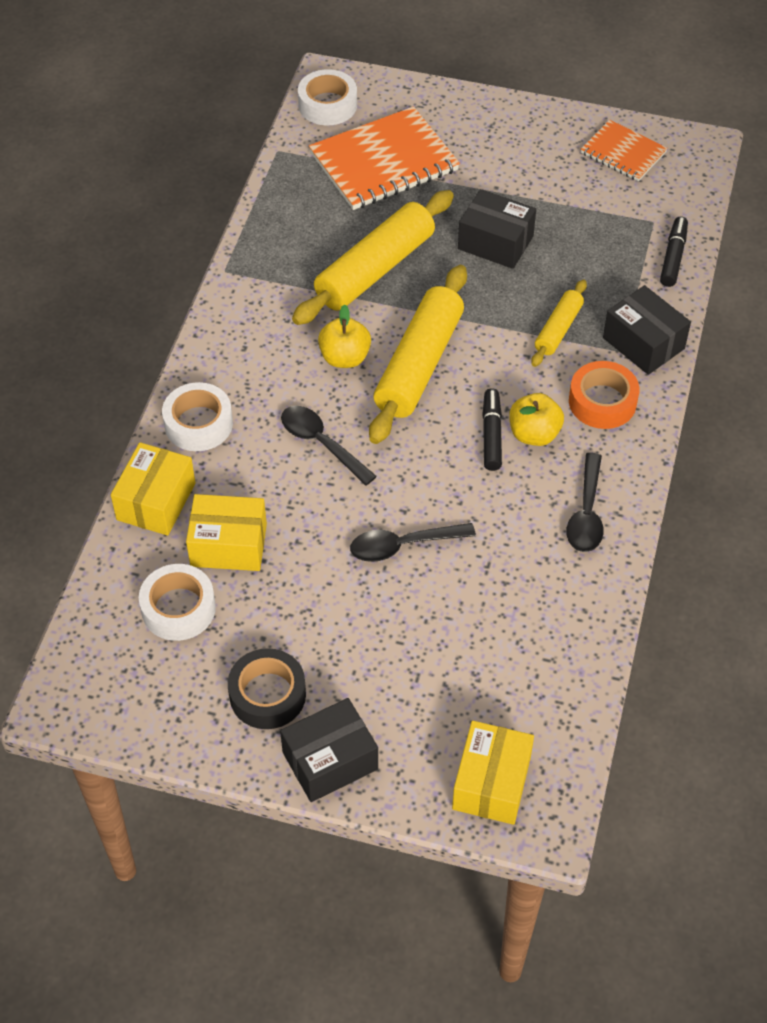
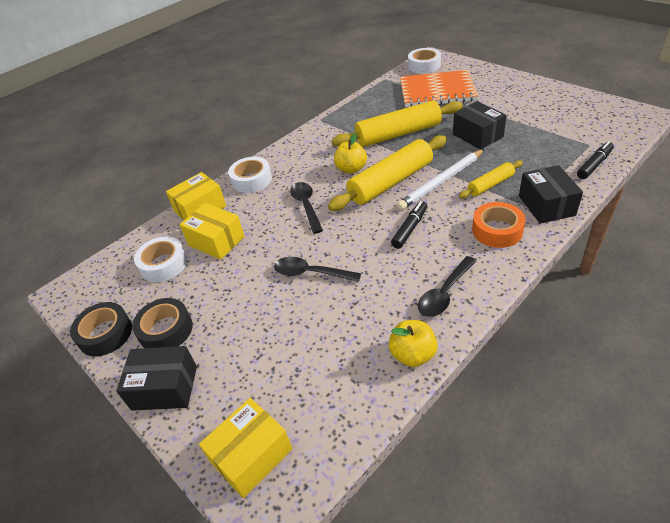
camera: 35 degrees right, 10 degrees down
yellow apple [509,393,564,446] -> yellow apple moved to [389,320,438,367]
orange notebook [580,120,668,181] -> none
none -> black tape [70,302,132,357]
none -> white pencil [397,149,485,210]

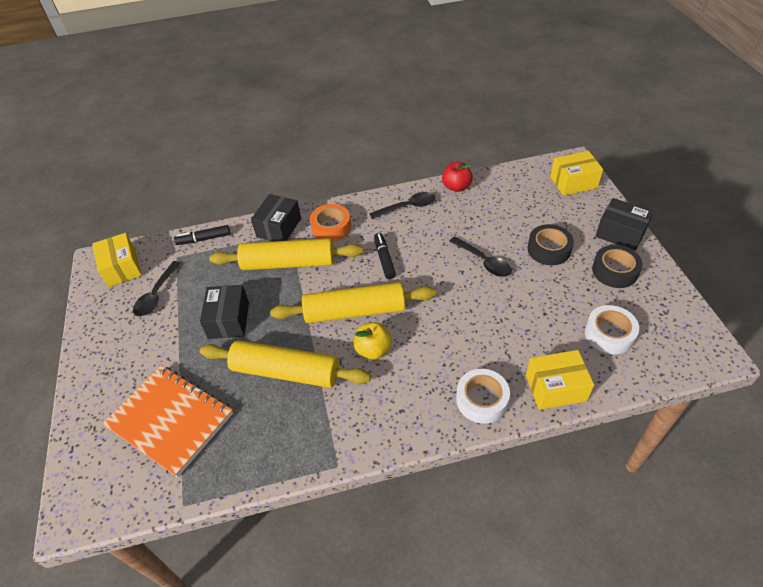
camera: 150 degrees left, 5 degrees up
black tape [70,302,132,357] -> black tape moved to [527,224,574,265]
yellow box [180,203,245,260] -> yellow box moved to [93,233,142,287]
black spoon [290,182,323,234] -> black spoon moved to [133,261,181,316]
yellow apple [389,320,438,367] -> red apple [442,162,473,192]
black marker [391,201,427,249] -> black marker turned 105 degrees clockwise [374,233,396,279]
white pencil [397,149,485,210] -> none
white tape [408,48,441,74] -> none
yellow rolling pin [459,160,523,199] -> yellow rolling pin [209,238,363,270], size x1.91

